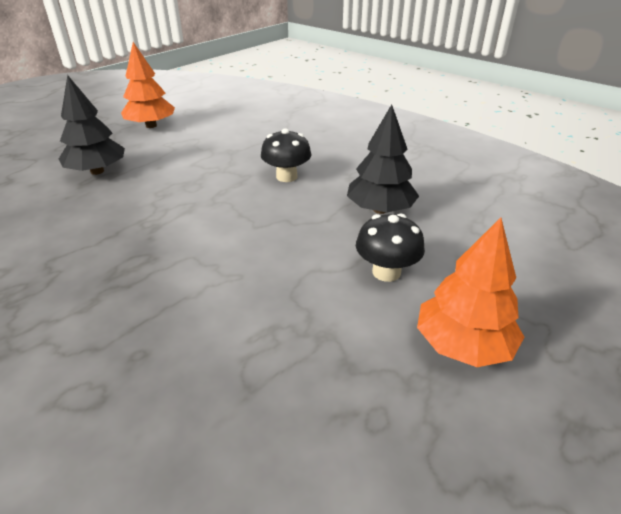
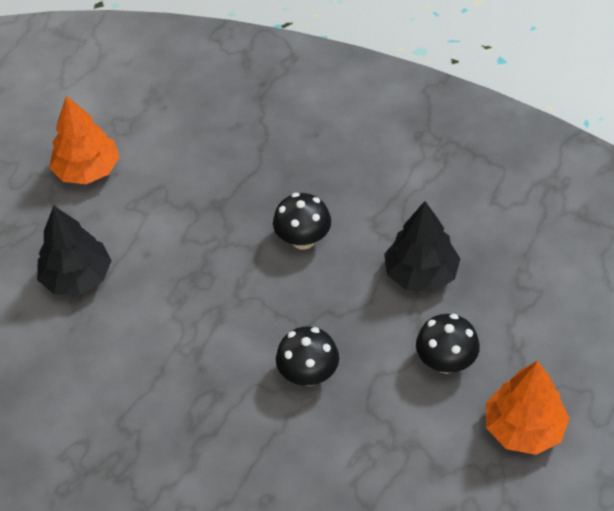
camera: 10 degrees left, 15 degrees up
none -> black mushroom [276,326,339,386]

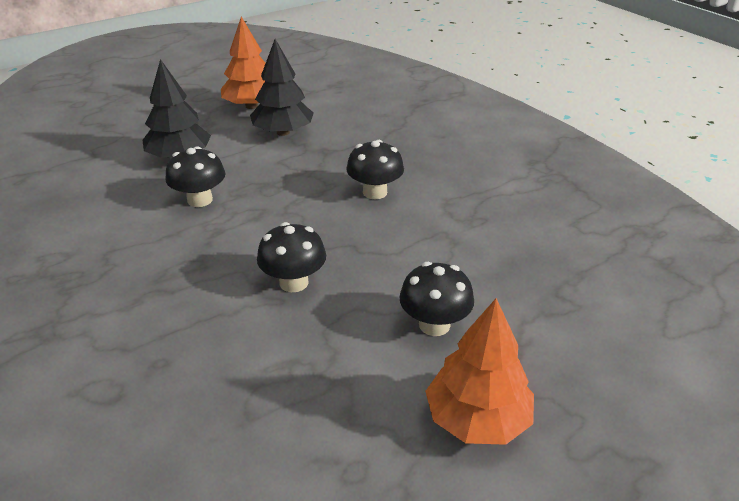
camera: 25 degrees right, 15 degrees down
black tree [384,201,461,292] -> black tree moved to [250,39,314,136]
none -> black mushroom [165,146,225,207]

